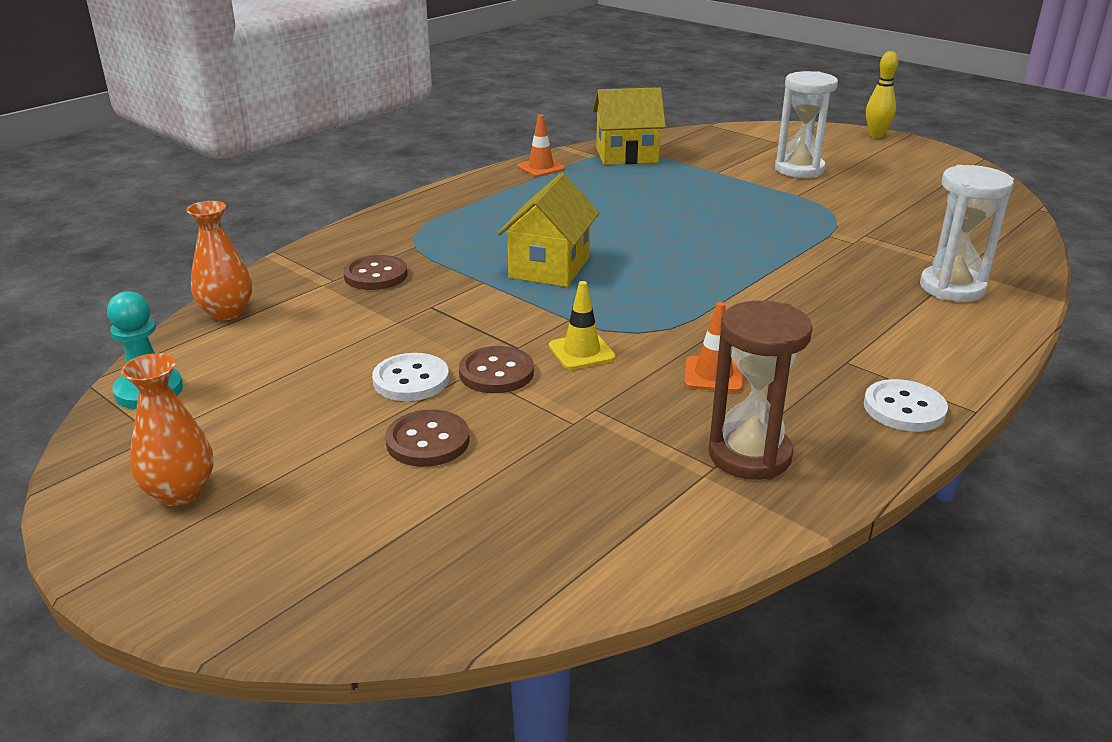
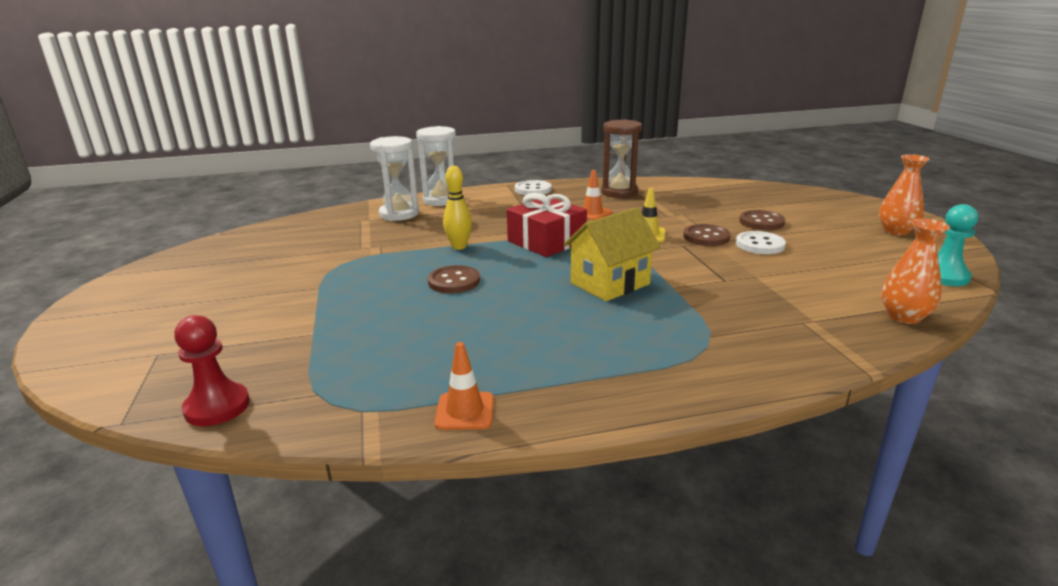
camera: 145 degrees left, 5 degrees down
brown button [343,255,408,290] -> brown button moved to [428,265,480,294]
yellow house [593,87,666,165] -> none
white hourglass [775,71,838,178] -> white hourglass moved to [416,126,456,206]
yellow bowling pin [866,51,898,138] -> yellow bowling pin moved to [443,166,472,250]
none -> red pawn [174,315,250,426]
none -> red gift [507,193,587,257]

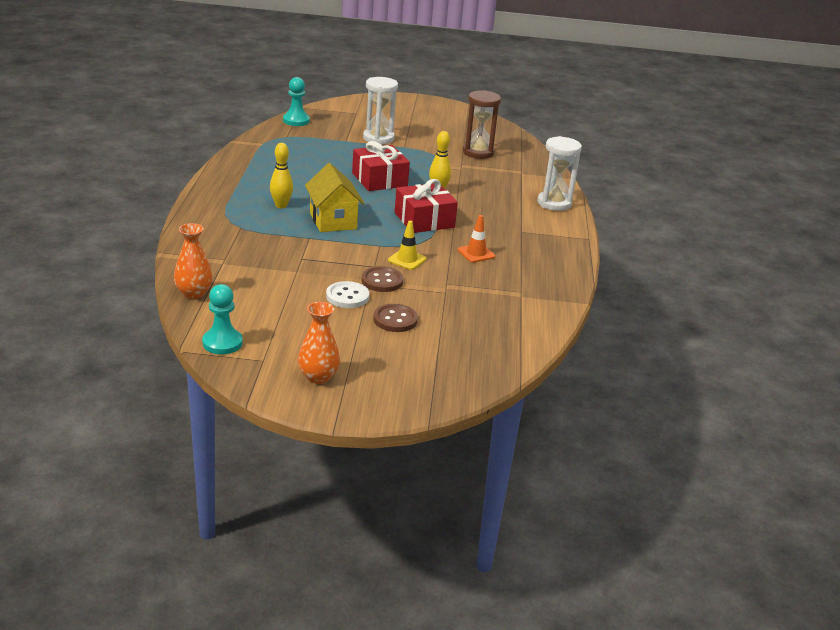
camera: 105 degrees right, 5 degrees up
red pawn [174,315,250,426] -> turquoise pawn [283,77,310,126]
white hourglass [370,136,419,221] -> white hourglass moved to [363,77,398,144]
brown button [428,265,480,294] -> red gift [352,141,410,191]
orange traffic cone [434,342,494,430] -> none
white button [515,180,551,195] -> none
brown hourglass [601,119,642,198] -> brown hourglass moved to [463,90,501,159]
none -> yellow bowling pin [270,143,293,208]

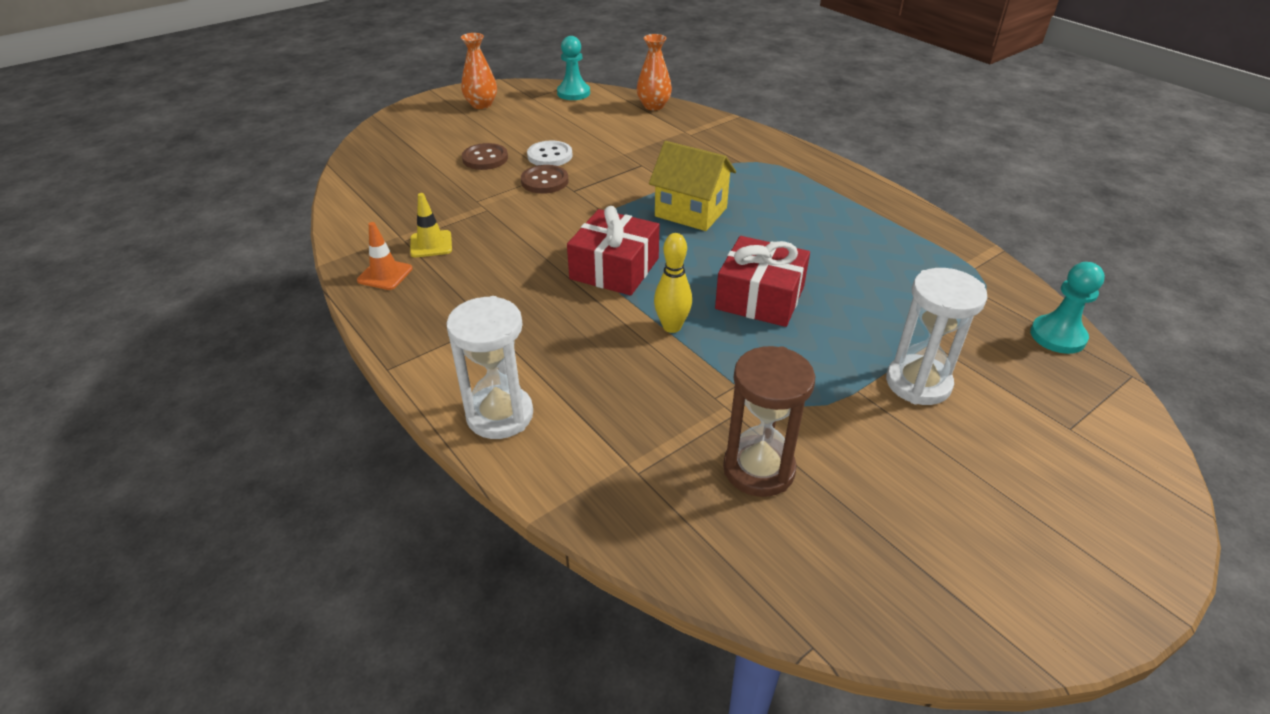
camera: 140 degrees right, 10 degrees up
yellow bowling pin [270,143,293,208] -> none
yellow traffic cone [388,221,427,270] -> yellow traffic cone moved to [410,193,452,257]
orange traffic cone [458,215,495,263] -> orange traffic cone moved to [357,222,413,290]

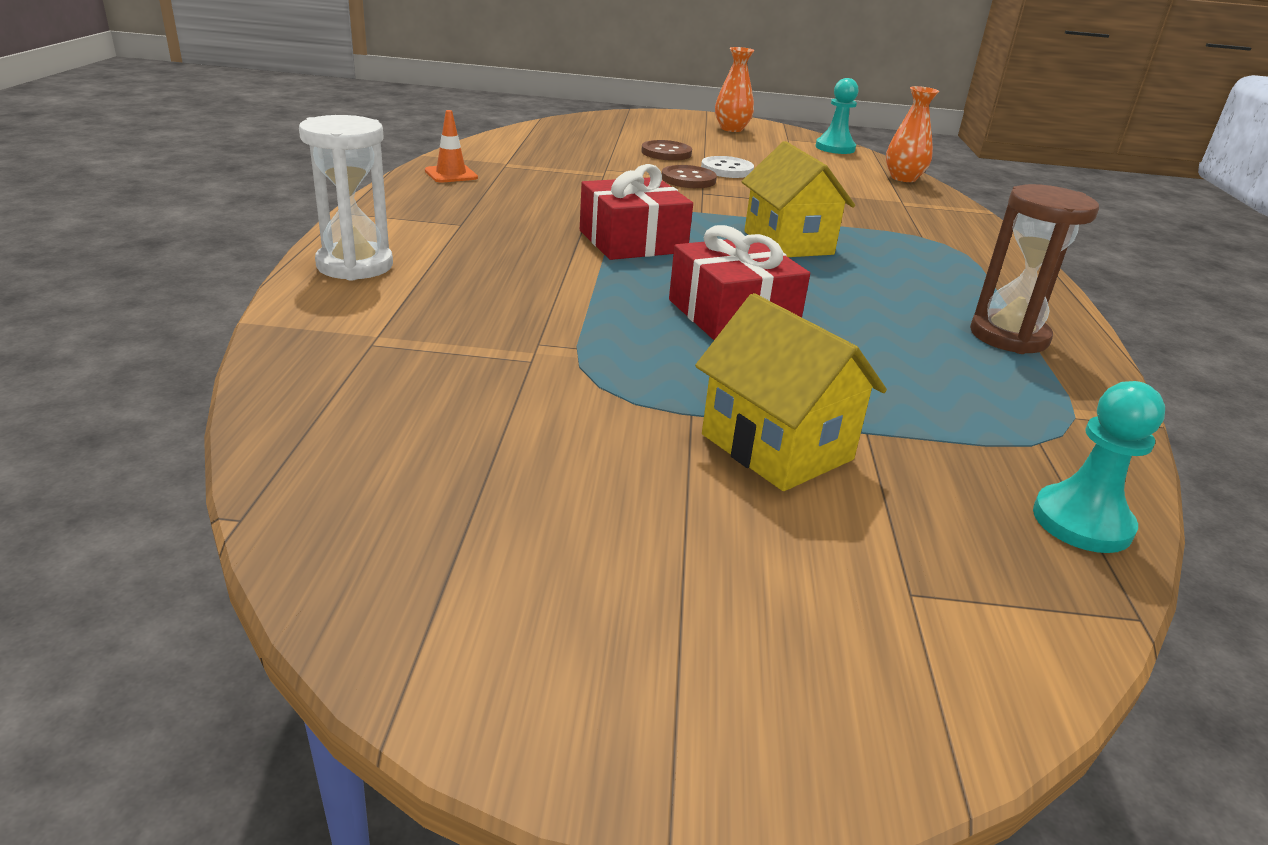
camera: 40 degrees right, 10 degrees down
yellow traffic cone [410,193,452,257] -> none
yellow bowling pin [654,233,692,333] -> none
brown hourglass [723,346,815,497] -> brown hourglass moved to [970,184,1099,354]
white hourglass [886,268,987,405] -> yellow house [695,293,887,491]

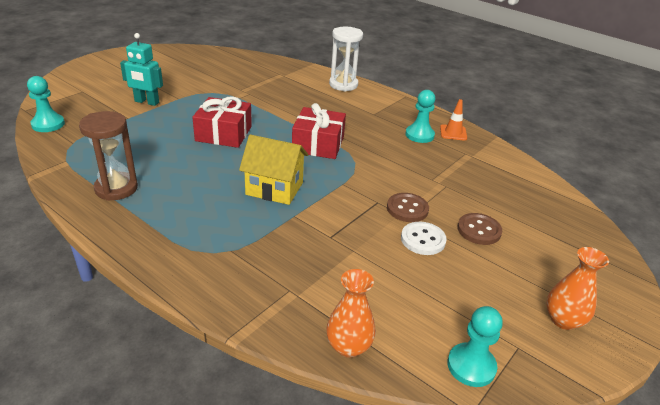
camera: 125 degrees right, 5 degrees up
yellow house [695,293,887,491] -> turquoise robot [120,33,163,106]
none -> turquoise pawn [405,90,435,143]

